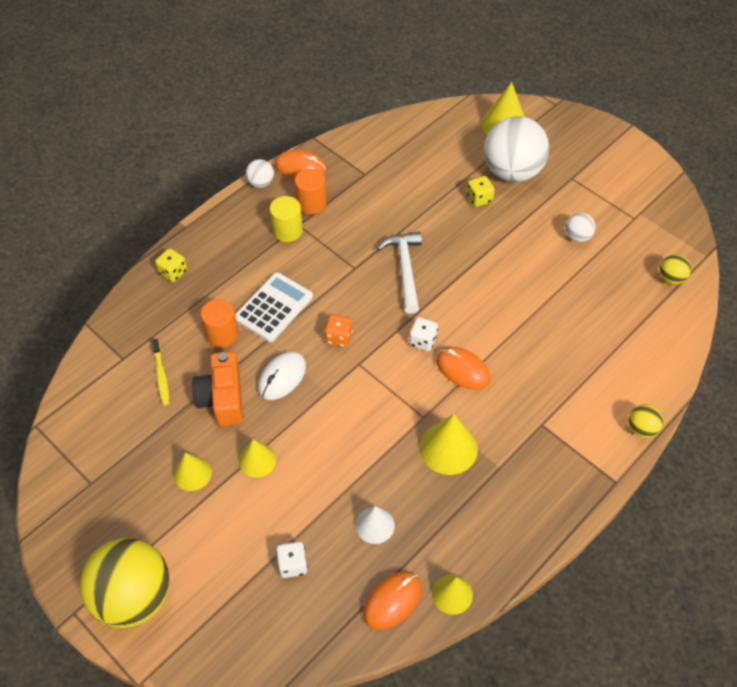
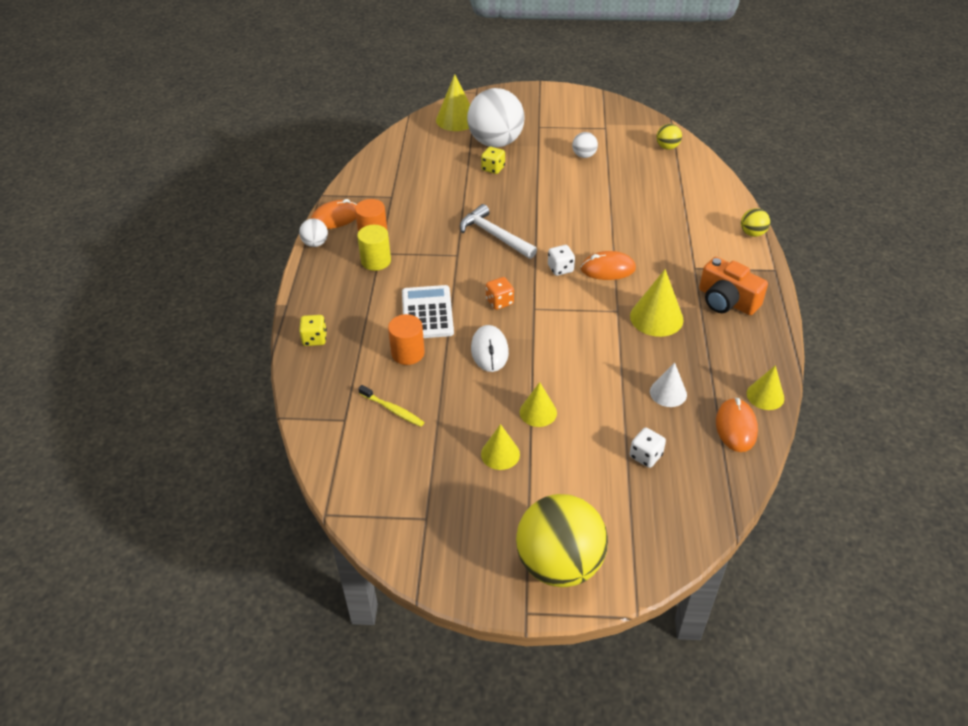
camera: 40 degrees left, 10 degrees down
orange camera [192,351,243,426] -> orange camera moved to [699,257,768,315]

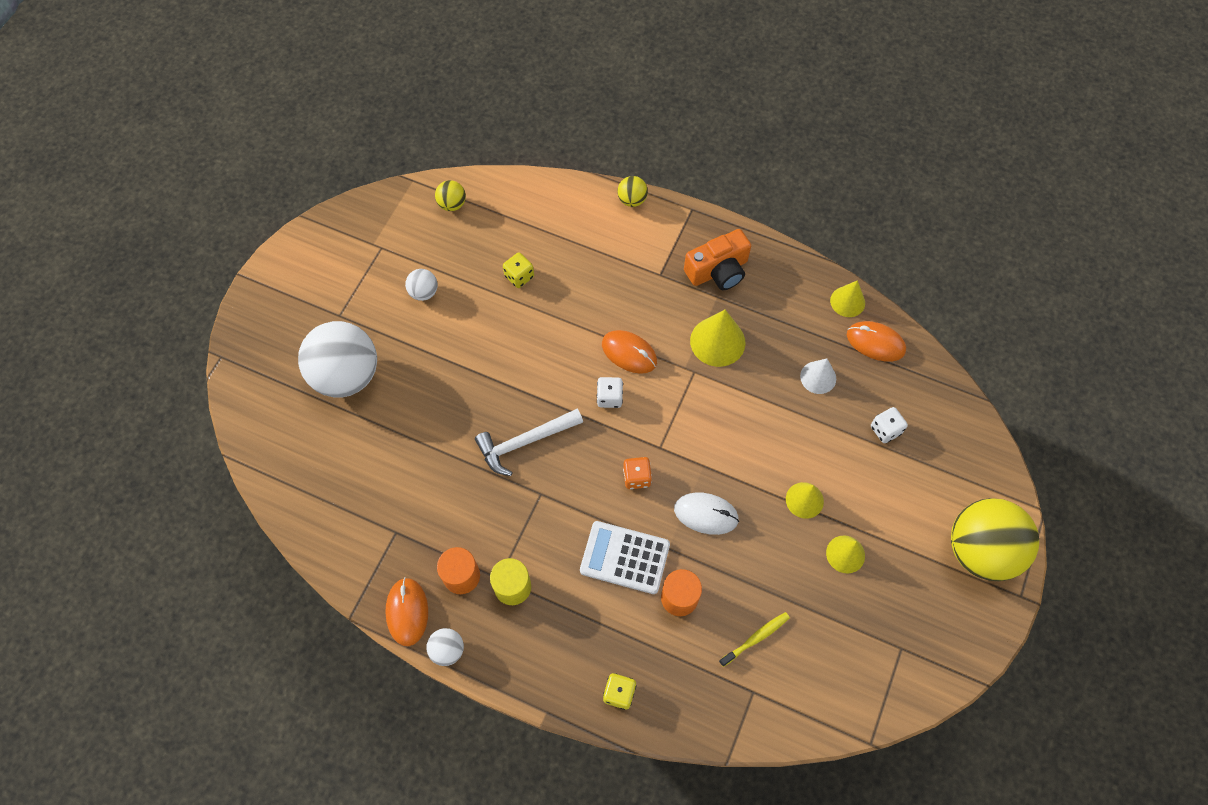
camera: 70 degrees left, 20 degrees up
yellow cone [436,74,470,131] -> none
yellow dice [481,147,505,174] -> yellow dice moved to [503,253,534,288]
orange mouse [581,251,636,280] -> orange mouse turned 75 degrees counterclockwise [602,330,657,374]

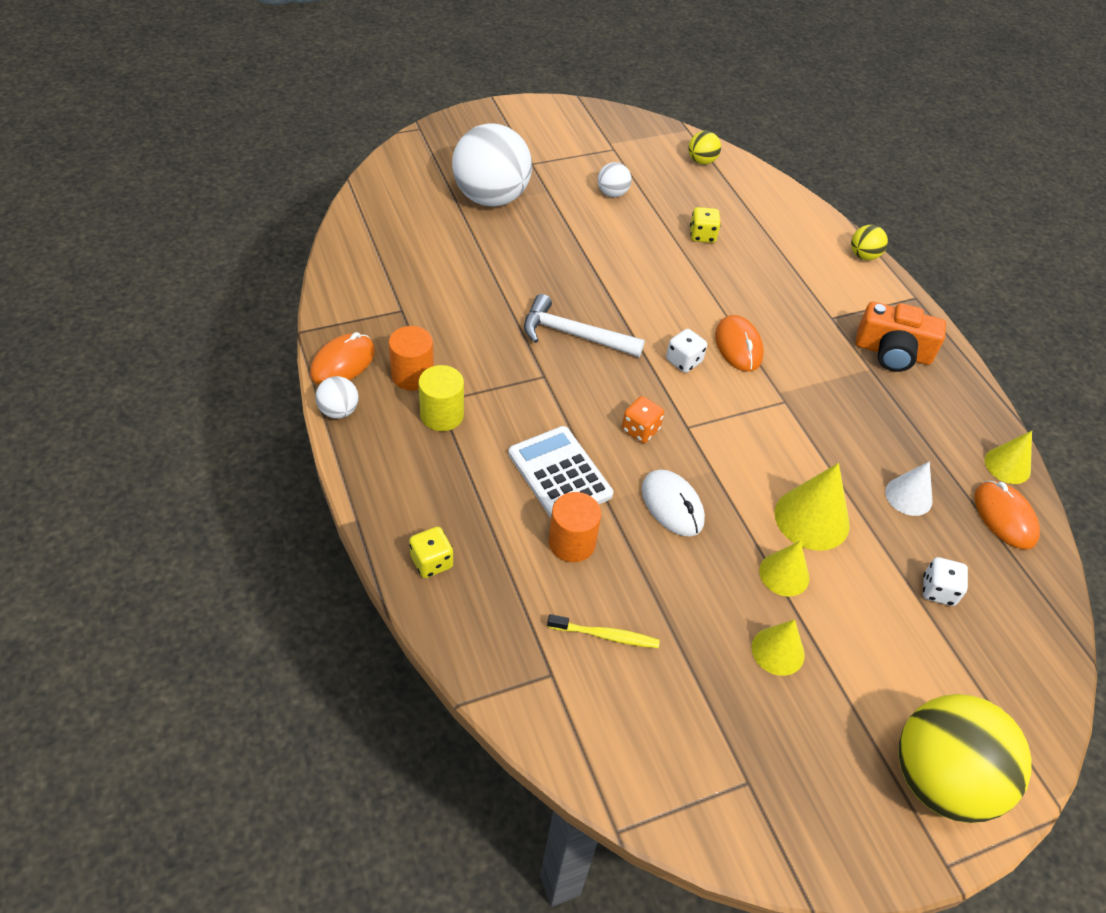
camera: 40 degrees right, 15 degrees down
yellow cone [690,309,745,367] -> yellow cone moved to [775,463,850,551]

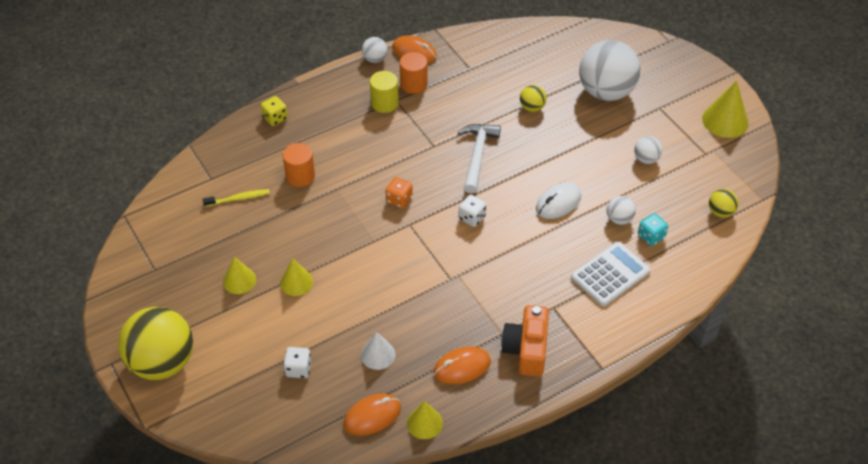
camera: 85 degrees right, 0 degrees up
white calculator [508,426,613,518] -> white calculator moved to [571,242,651,307]
yellow toothbrush [547,614,660,648] -> yellow toothbrush turned 105 degrees counterclockwise [203,189,270,207]
white mouse [642,469,705,536] -> white mouse moved to [536,183,581,219]
yellow dice [690,207,721,243] -> white ball [607,196,636,225]
orange mouse [715,315,764,372] -> orange mouse moved to [434,346,491,384]
yellow cone [775,463,850,551] -> yellow cone moved to [702,80,749,138]
yellow ball [851,225,888,260] -> yellow ball moved to [520,85,546,112]
none -> turquoise dice [638,213,668,246]

